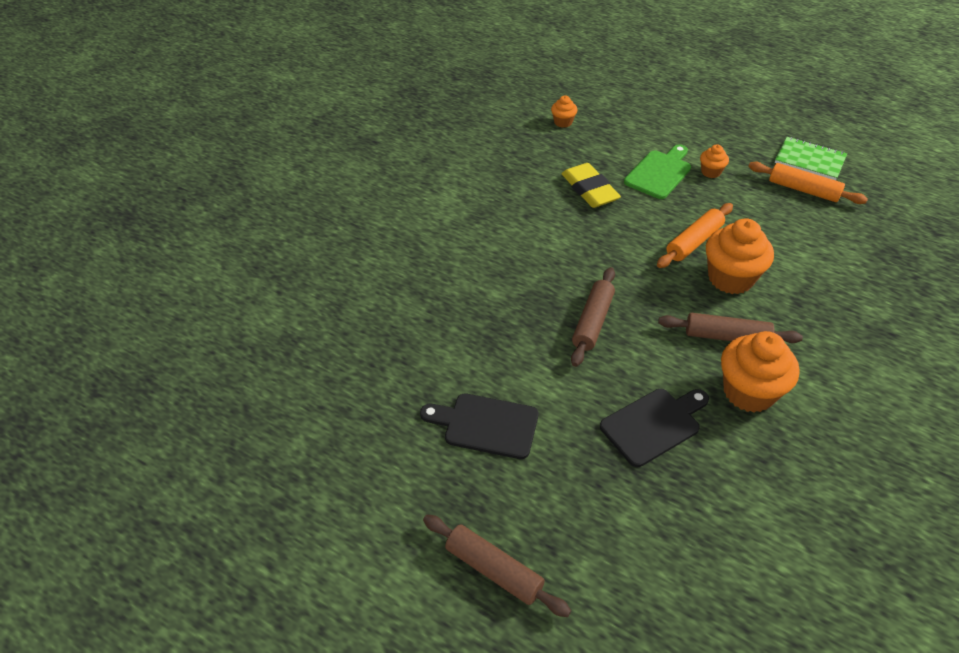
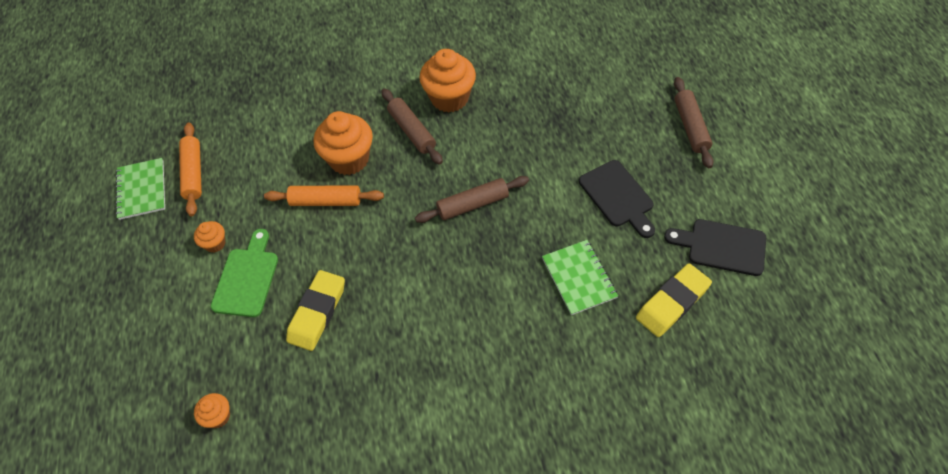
camera: 130 degrees left, 10 degrees up
black cutting board [600,389,709,467] -> black cutting board moved to [664,219,766,276]
green cutting board [624,144,691,199] -> green cutting board turned 105 degrees clockwise [211,229,278,317]
none -> green notebook [542,240,618,315]
none -> yellow eraser [636,263,712,337]

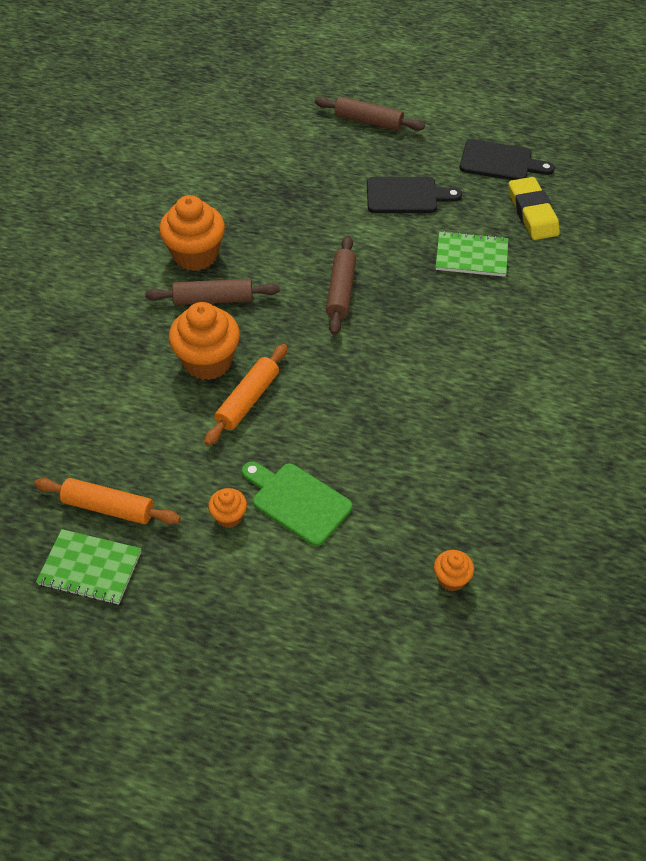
camera: 65 degrees left, 5 degrees down
yellow eraser [286,270,345,351] -> none
black cutting board [664,219,766,276] -> black cutting board turned 120 degrees counterclockwise [460,139,555,180]

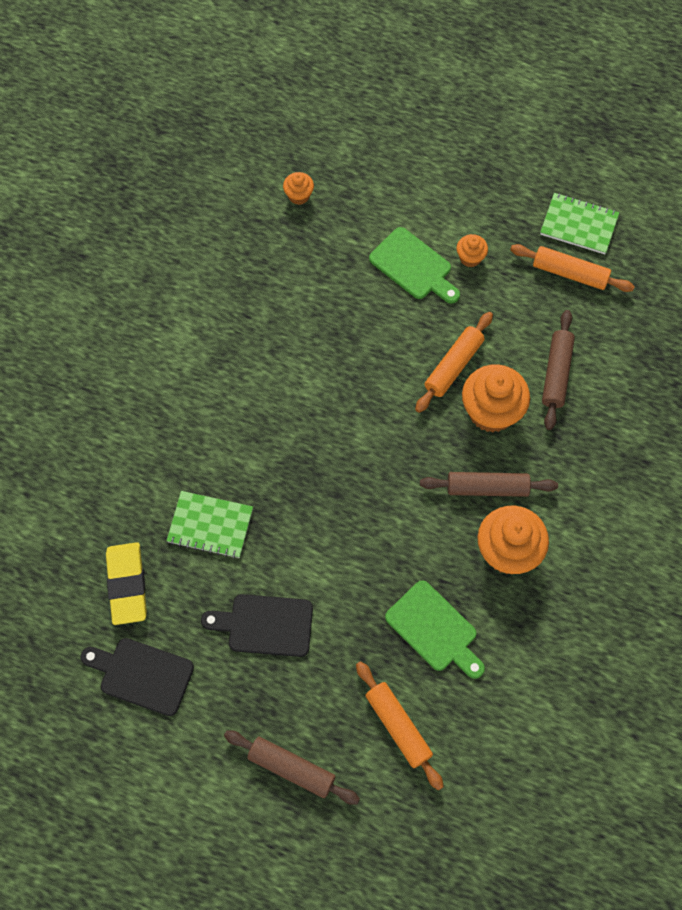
camera: 175 degrees left, 15 degrees up
brown rolling pin [326,236,356,335] -> brown rolling pin moved to [542,310,575,430]
none -> orange rolling pin [356,661,444,790]
none -> green cutting board [385,580,485,679]

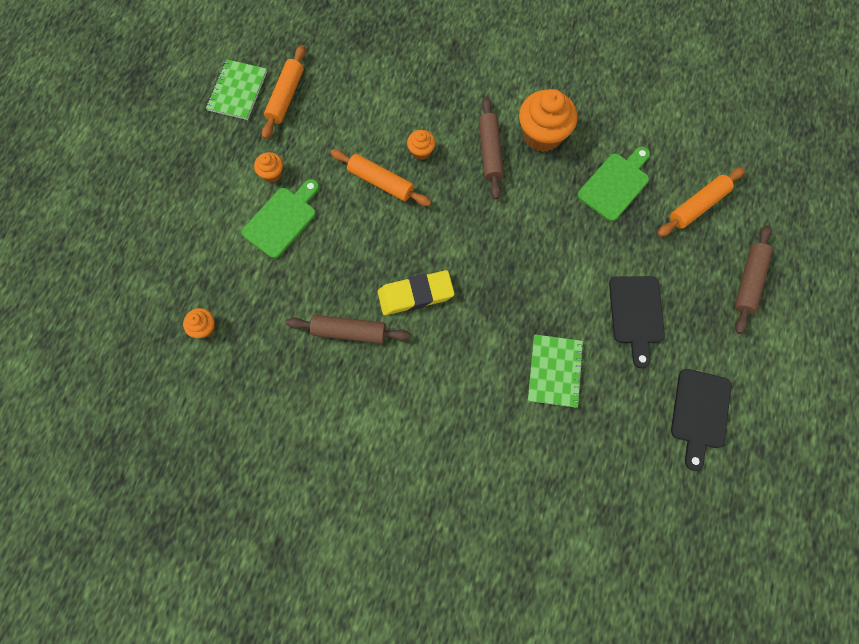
camera: 95 degrees left, 5 degrees up
yellow eraser [106,542,147,625] -> yellow eraser moved to [378,270,455,315]
orange cupcake [462,364,530,433] -> orange cupcake [407,130,435,160], size x0.50
brown rolling pin [542,310,575,430] -> brown rolling pin moved to [286,315,410,344]

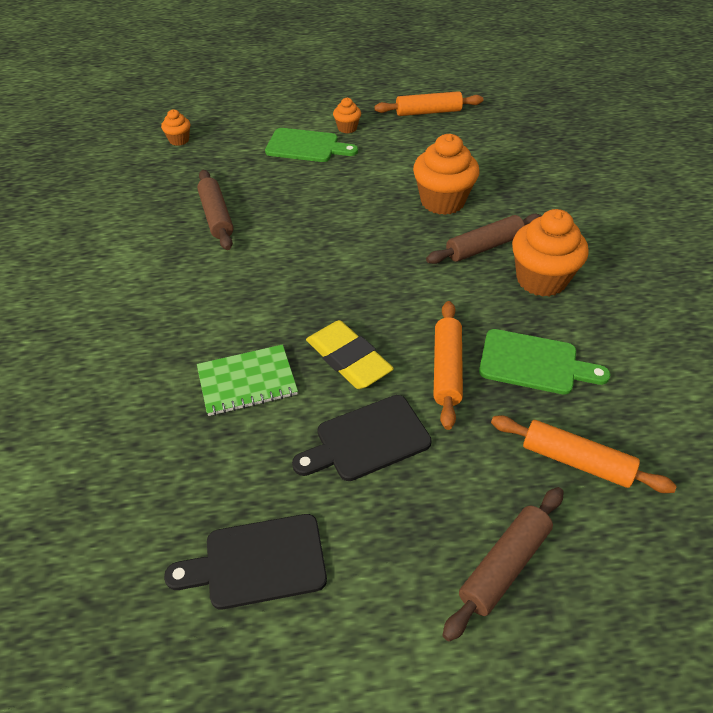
camera: 65 degrees right, 25 degrees down
green notebook [206,60,267,120] -> none
orange rolling pin [330,149,431,206] -> orange rolling pin moved to [434,301,463,430]
yellow eraser [378,270,455,315] -> yellow eraser moved to [306,320,394,389]
orange cupcake [407,130,435,160] -> orange cupcake [413,134,479,215], size x2.02
brown rolling pin [735,225,773,334] -> brown rolling pin turned 45 degrees counterclockwise [442,487,564,641]

